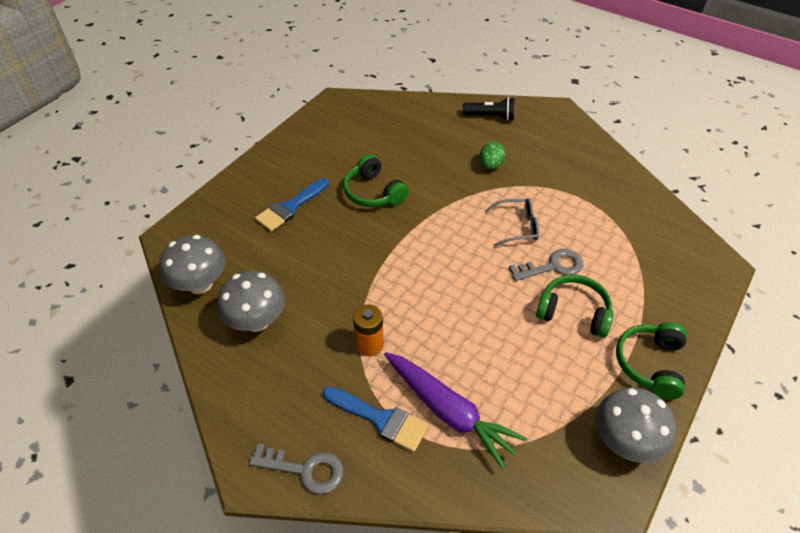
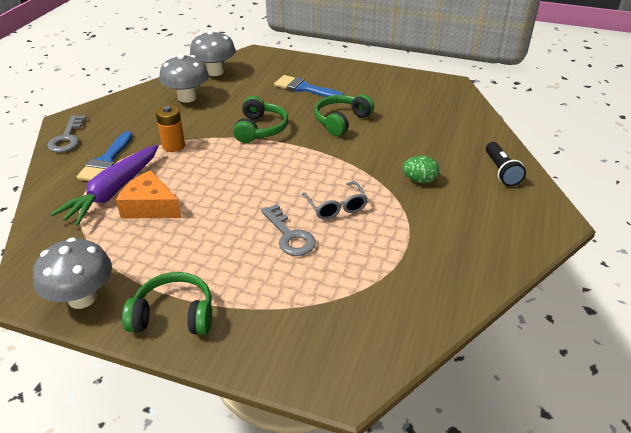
camera: 75 degrees right, 10 degrees down
green headphones [536,275,614,338] -> green headphones moved to [233,96,288,143]
none -> orange cheese [116,170,182,219]

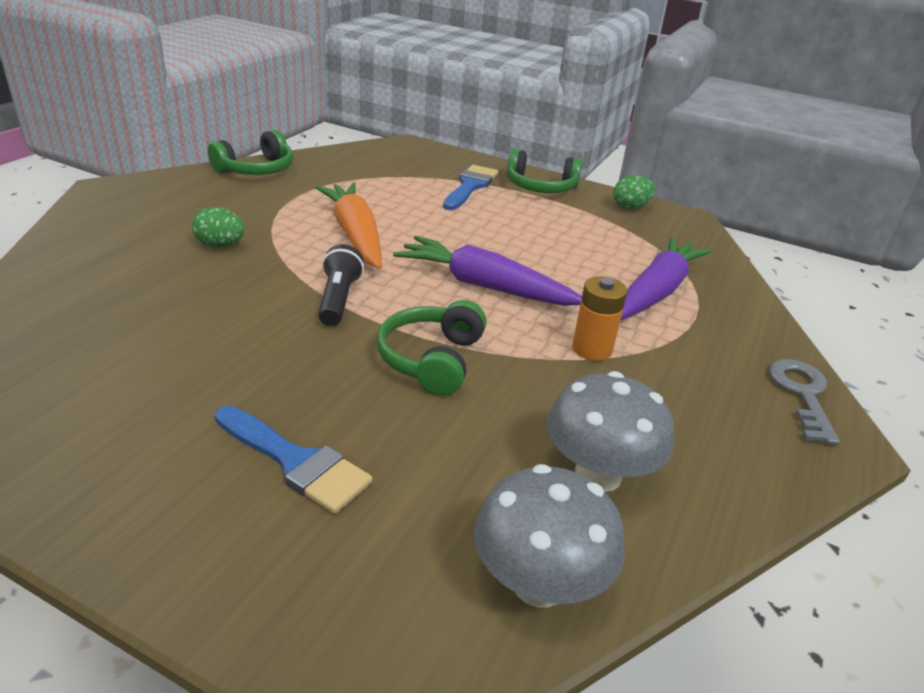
camera: 175 degrees left, 5 degrees down
grey mushroom [33,237,112,309] -> green egg [613,175,655,209]
blue brush [77,131,132,181] -> blue brush moved to [443,165,498,210]
orange cheese [116,170,182,219] -> none
grey key [261,204,316,256] -> none
grey glasses [302,181,368,220] -> orange carrot [315,183,382,269]
green headphones [314,94,374,136] -> green headphones moved to [208,130,293,175]
black flashlight [486,142,526,186] -> black flashlight moved to [318,244,364,326]
none -> purple carrot [393,236,582,306]

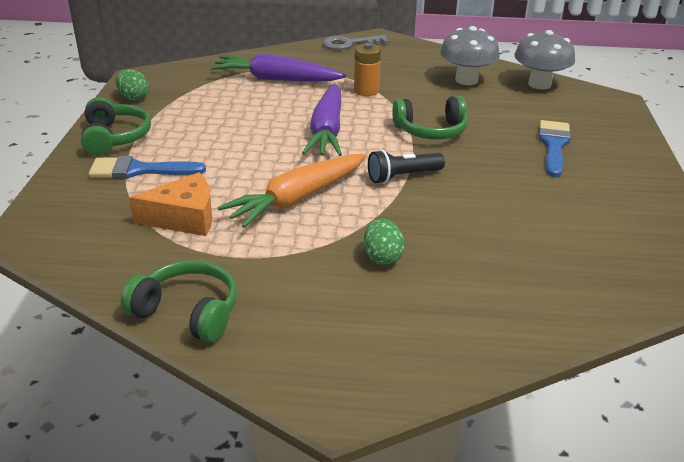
camera: 110 degrees left, 0 degrees up
none -> orange cheese [129,172,212,236]

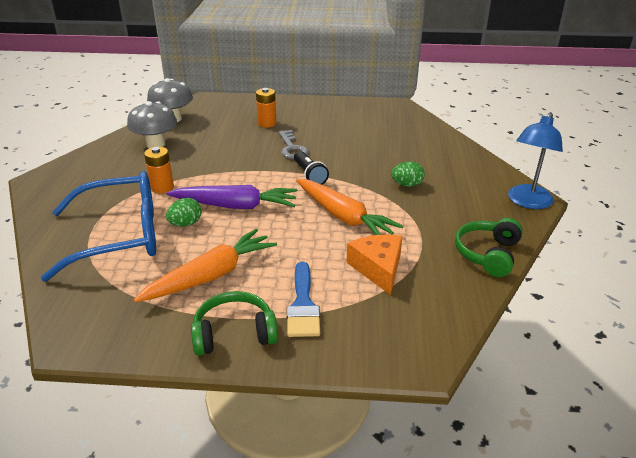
camera: 90 degrees left, 0 degrees up
green egg [116,69,149,100] -> green egg moved to [166,198,202,226]
purple carrot [210,53,346,82] -> blue glasses [41,171,156,282]
grey key [323,35,389,50] -> grey key moved to [278,130,309,159]
green headphones [392,96,468,140] -> none
blue brush [539,120,571,177] -> orange battery [256,88,276,128]
none -> orange carrot [133,229,277,302]
none -> blue lamp [508,112,563,209]

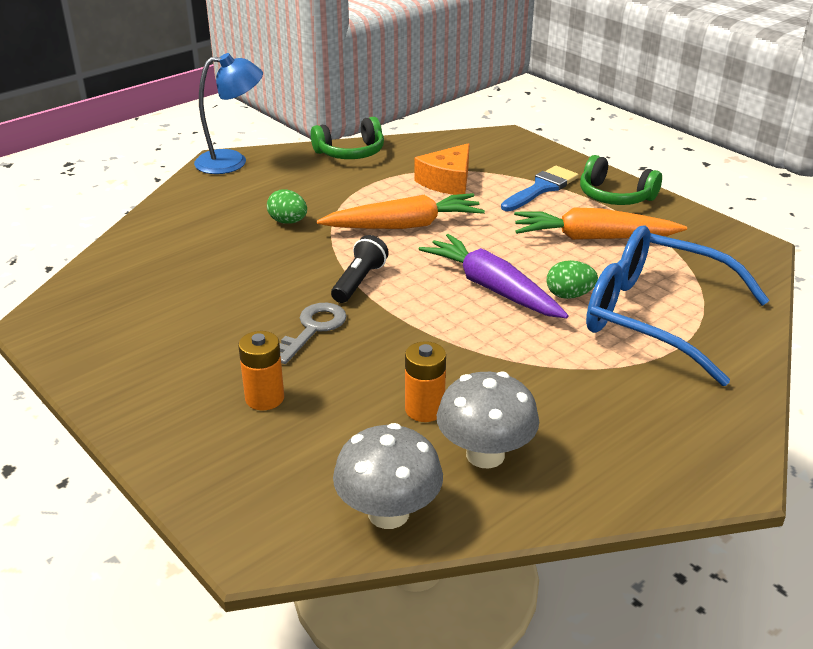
camera: 135 degrees left, 0 degrees up
orange battery [144,147,174,194] -> orange battery moved to [405,341,446,422]
orange carrot [297,179,403,235] -> orange carrot turned 75 degrees clockwise [317,193,485,229]

